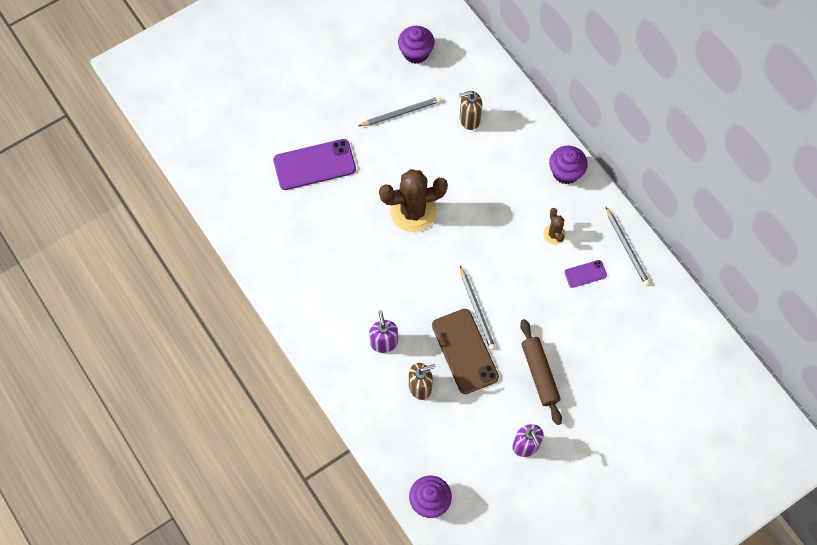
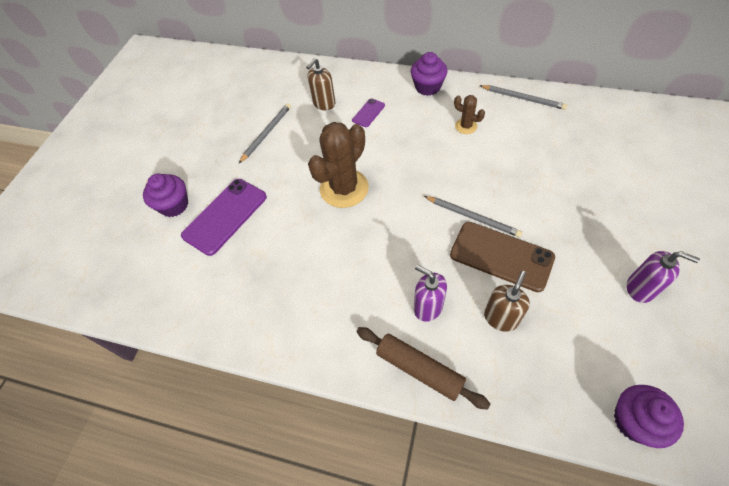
camera: 35 degrees left, 10 degrees down
purple cupcake [398,26,435,64] -> purple cupcake moved to [143,174,188,217]
brown rolling pin [520,319,562,425] -> brown rolling pin moved to [356,327,490,410]
purple phone [564,260,607,288] -> purple phone moved to [352,98,385,127]

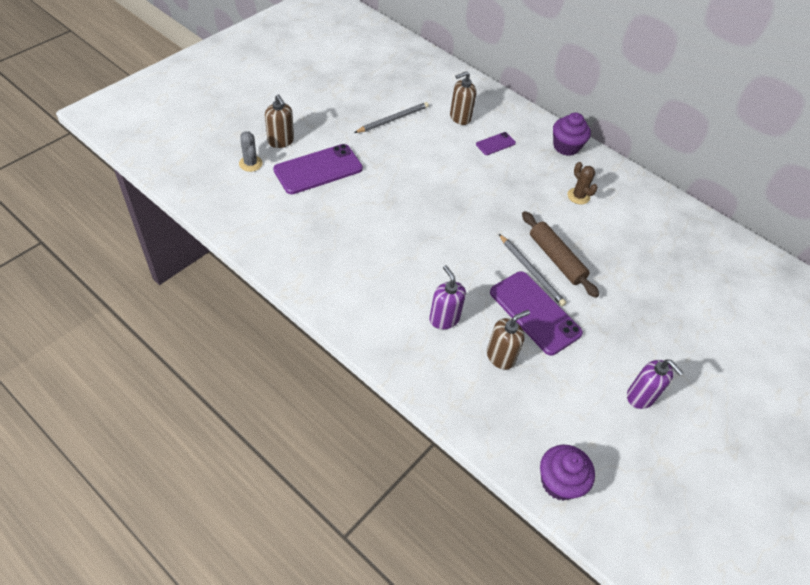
camera: 15 degrees right, 5 degrees down
purple cupcake [143,174,188,217] -> brown soap dispenser [265,94,294,148]
brown cactus [308,122,369,208] -> none
brown rolling pin [356,327,490,410] -> brown rolling pin moved to [522,211,599,298]
brown phone [450,222,555,292] -> purple phone [490,271,583,355]
grey pencil [479,85,567,110] -> none
none -> grey cactus [239,131,263,172]

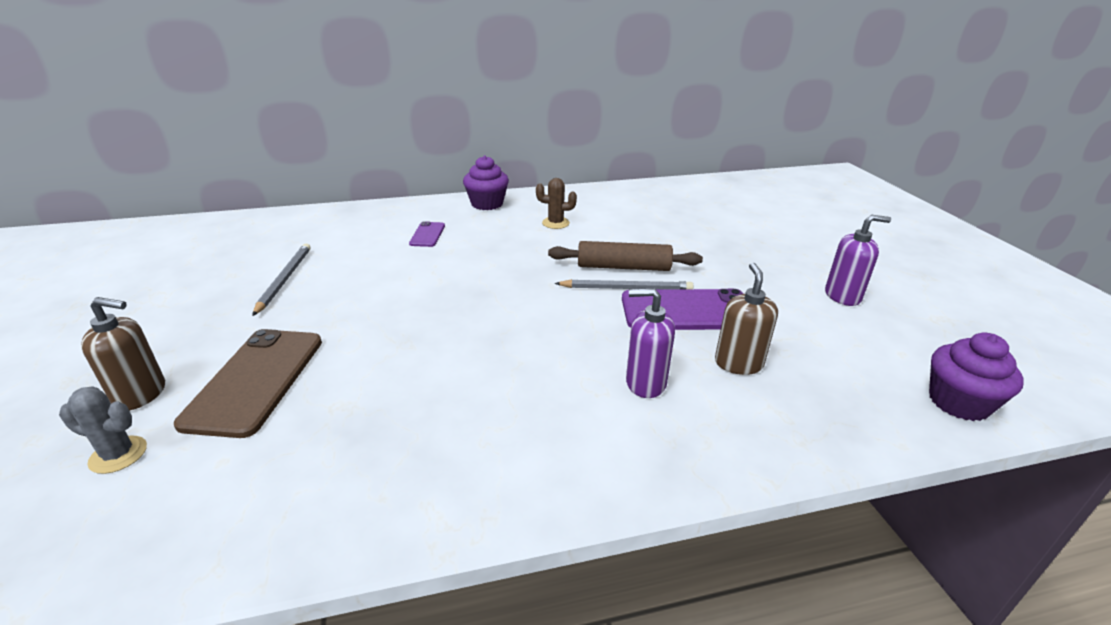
camera: 50 degrees left, 20 degrees down
purple phone [273,144,363,194] -> brown phone [174,329,322,438]
brown soap dispenser [450,71,476,125] -> none

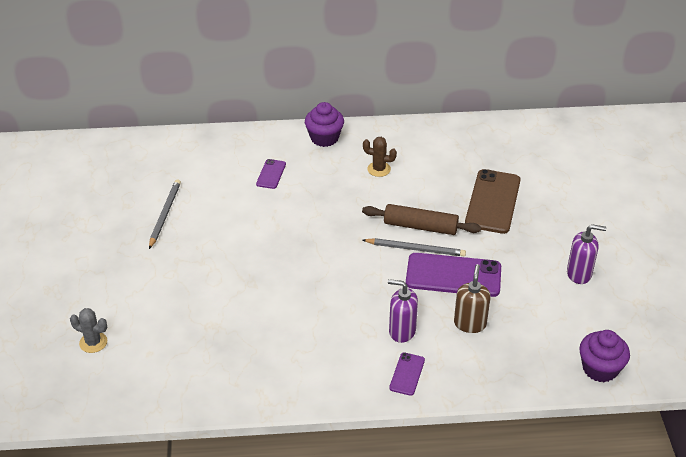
camera: 10 degrees right, 10 degrees up
brown soap dispenser [81,297,165,410] -> none
brown phone [174,329,322,438] -> brown phone moved to [465,169,521,234]
none -> purple phone [389,352,425,396]

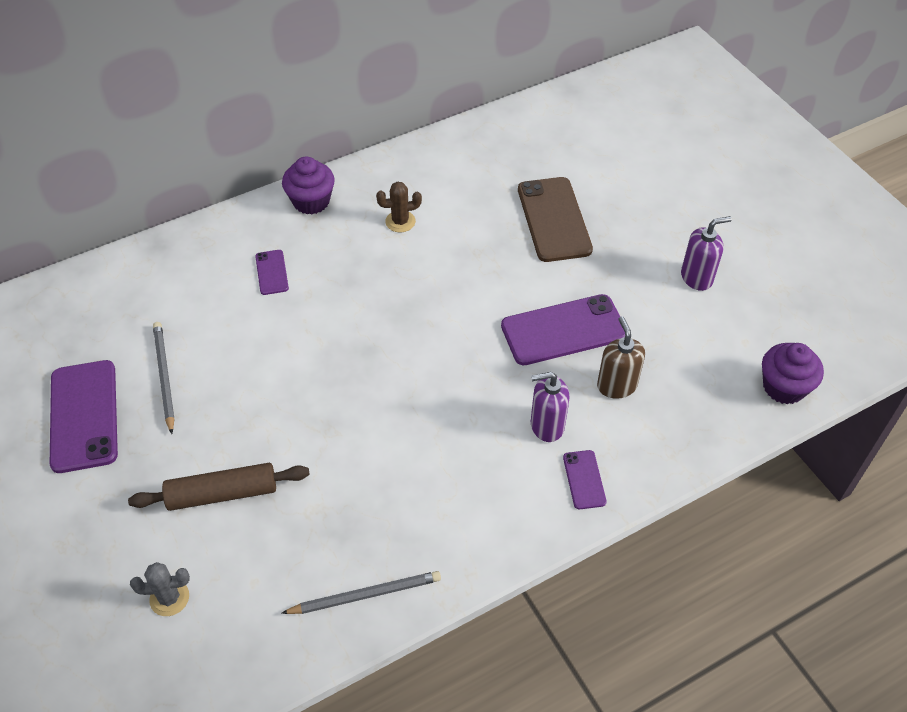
camera: 25 degrees left, 10 degrees up
brown rolling pin [362,204,481,235] -> brown rolling pin moved to [128,463,310,511]
grey pencil [363,238,466,256] -> grey pencil moved to [281,571,441,614]
none -> purple phone [50,360,118,473]

